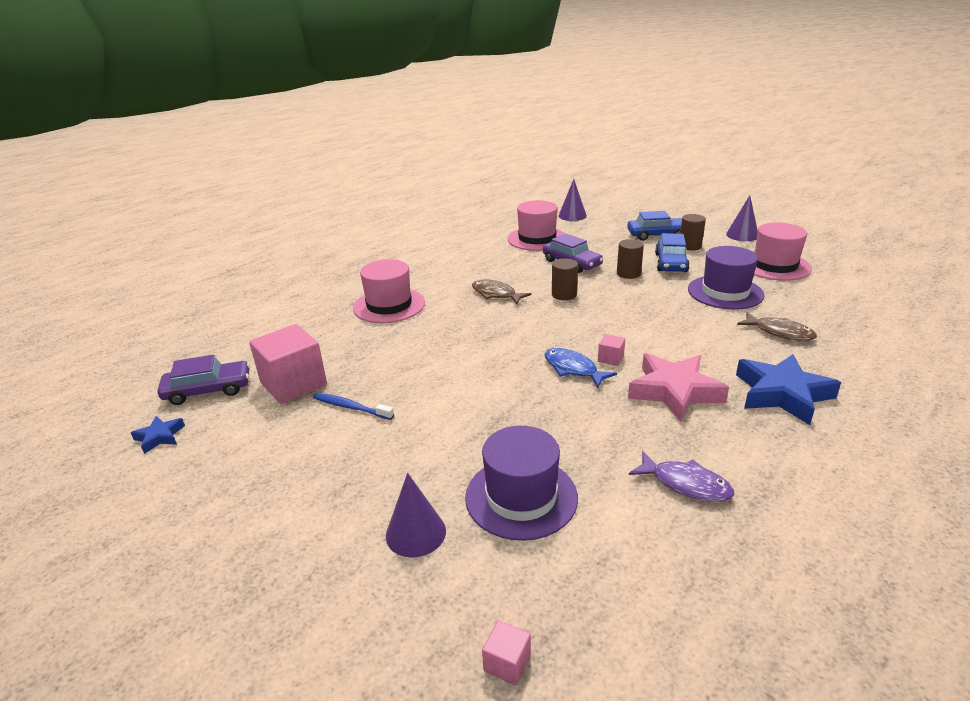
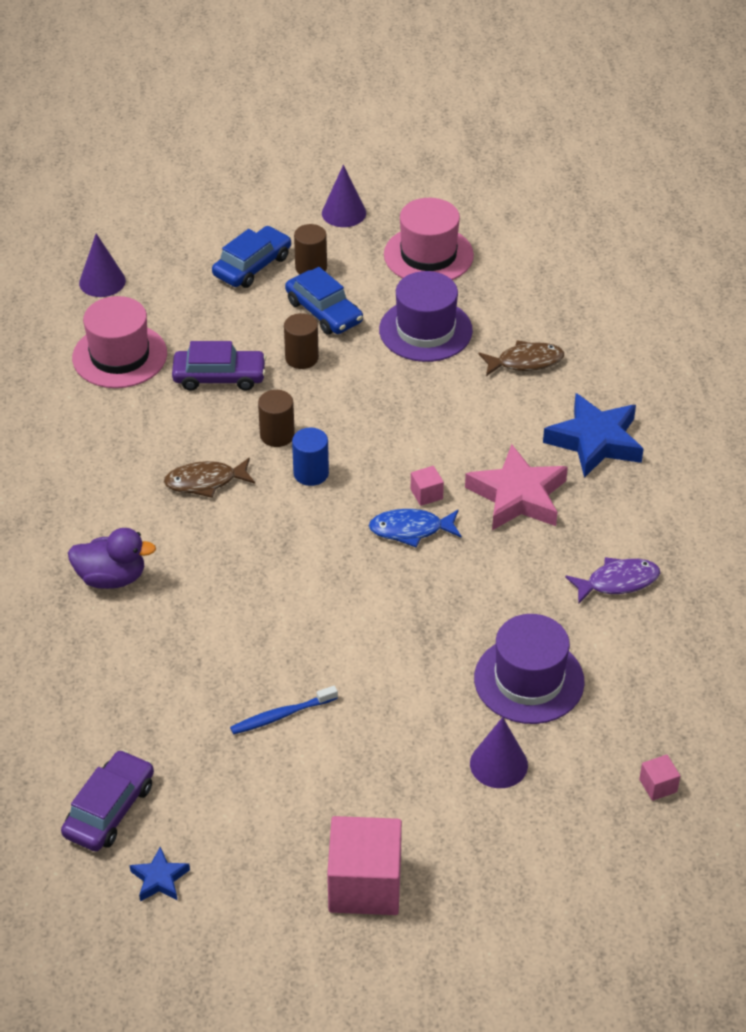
camera: 50 degrees left, 15 degrees up
pink cube [249,324,327,404] -> pink cube moved to [327,816,402,915]
pink hat [353,259,425,323] -> purple duck [68,528,156,589]
none -> blue cylinder [292,427,329,486]

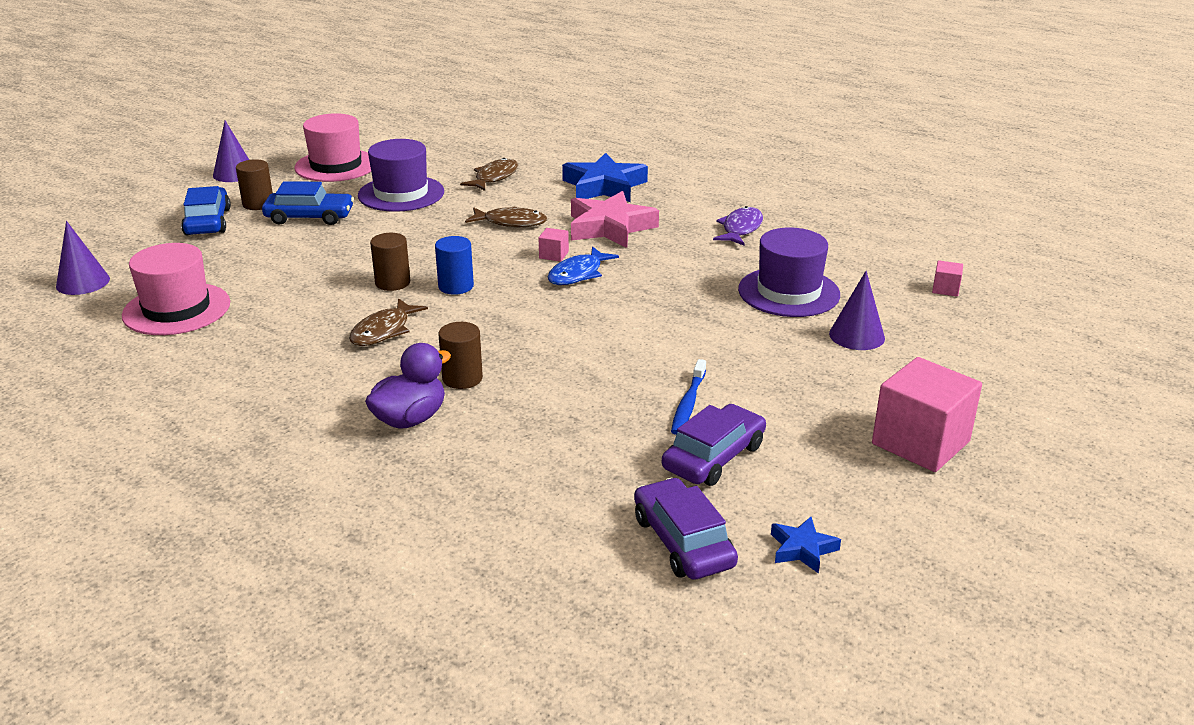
camera: 50 degrees left, 15 degrees down
purple car [172,341,266,391] -> purple car moved to [662,404,766,486]
brown cylinder [284,313,319,369] -> brown cylinder moved to [438,322,483,389]
none -> brown fish [465,206,547,227]

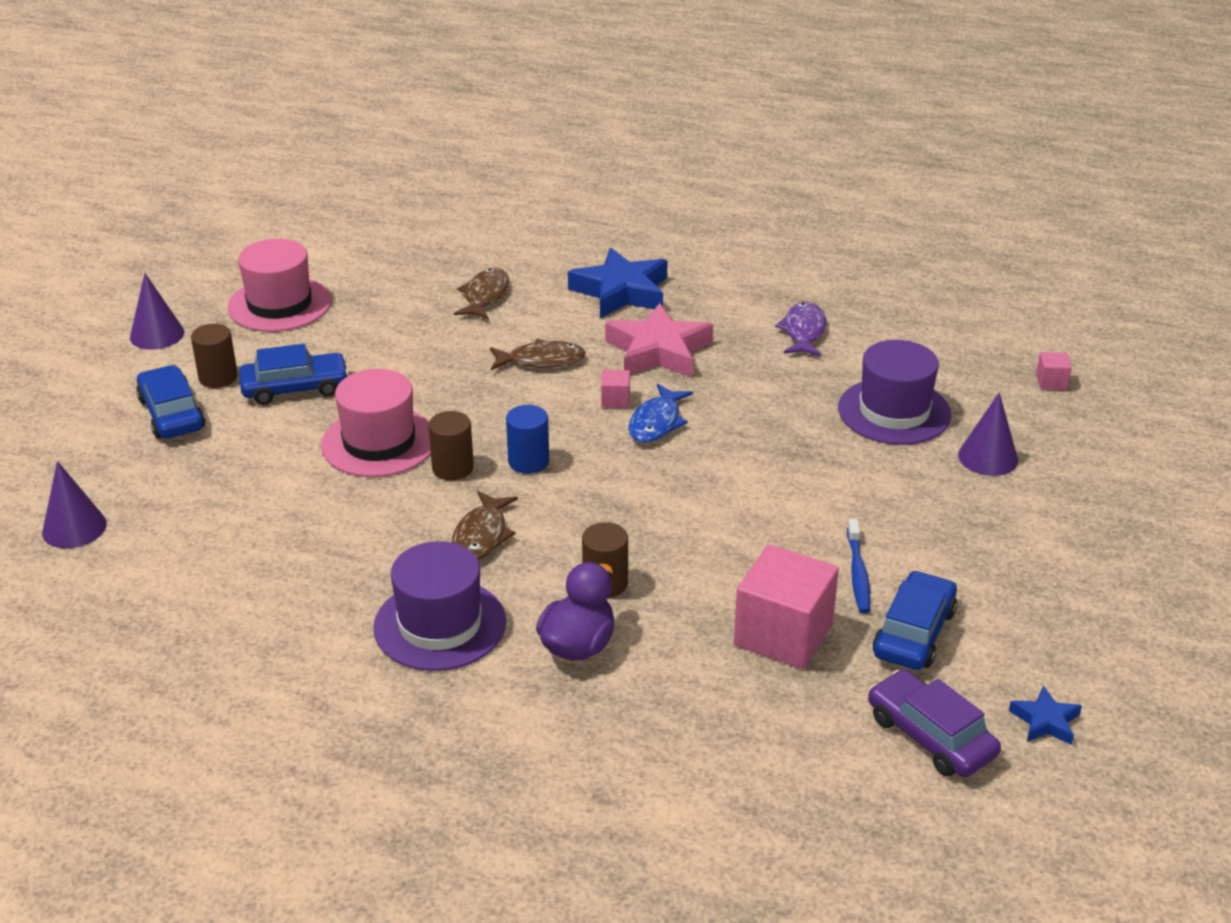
camera: 15 degrees left, 5 degrees up
pink hat [122,243,230,335] -> pink hat moved to [321,369,431,477]
purple hat [358,139,444,212] -> purple hat moved to [373,541,506,671]
purple car [662,404,766,486] -> blue car [873,570,957,670]
pink cube [872,357,982,472] -> pink cube moved to [734,544,839,669]

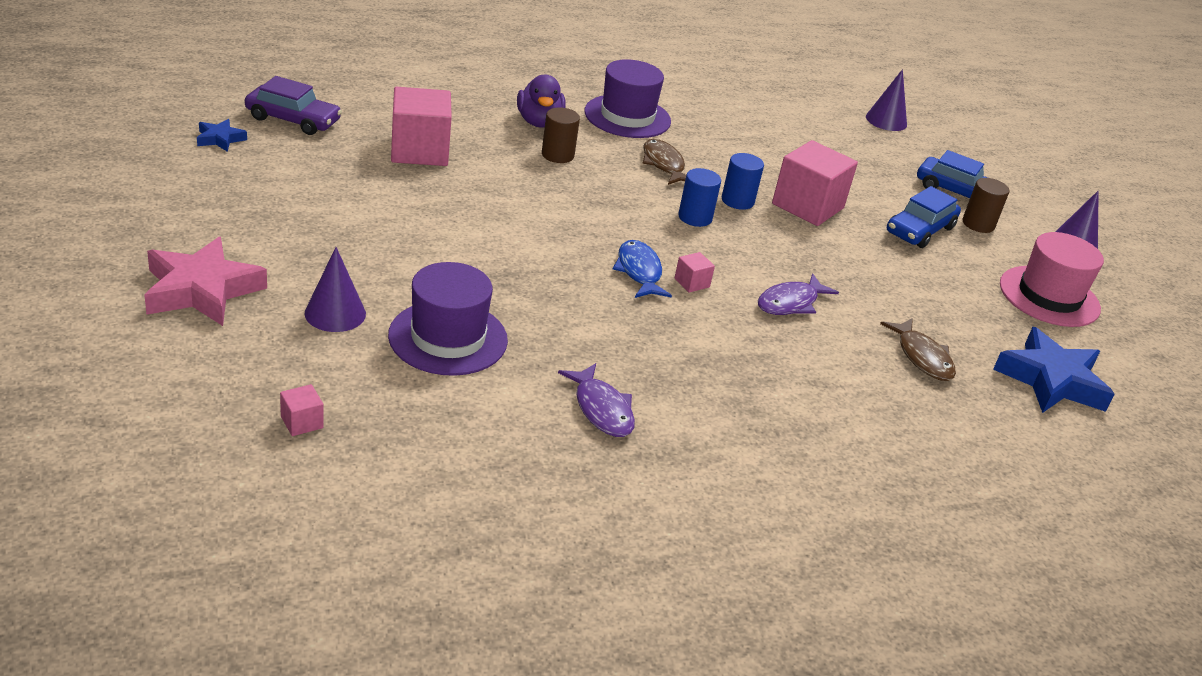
camera: 140 degrees right, 0 degrees up
pink hat [321,369,431,477] -> pink cube [772,140,858,226]
brown cylinder [429,411,474,480] -> blue cylinder [722,153,764,210]
brown fish [490,339,586,370] -> purple fish [758,273,839,315]
blue star [568,248,668,318] -> blue star moved to [993,327,1115,413]
pink star [605,303,713,377] -> pink star moved to [144,237,267,326]
blue toothbrush [847,519,871,614] -> none
blue car [873,570,957,670] -> none

